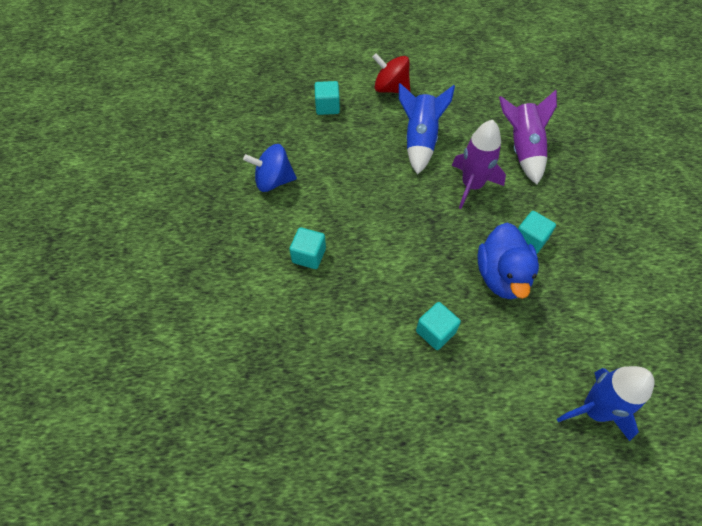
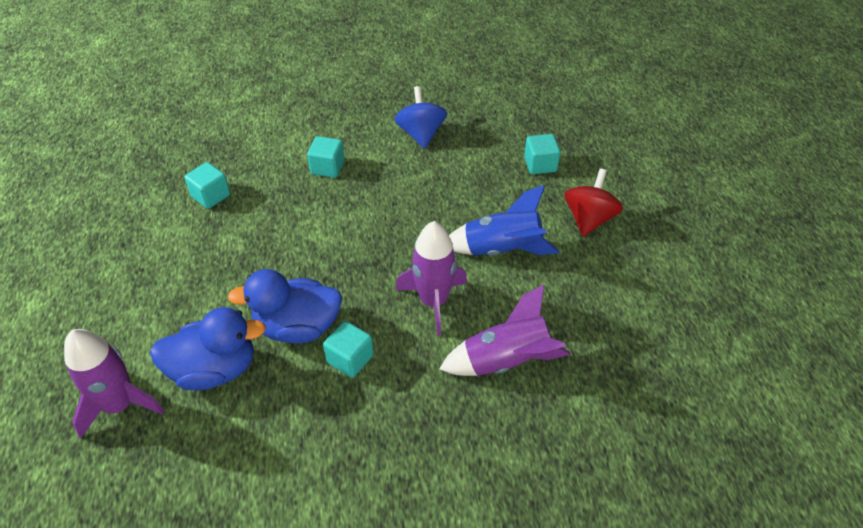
camera: 85 degrees right, 10 degrees down
turquoise cube [416,302,461,350] -> turquoise cube moved to [184,162,230,209]
blue rocket [557,366,654,441] -> purple rocket [64,329,164,438]
none -> blue duck [150,307,266,391]

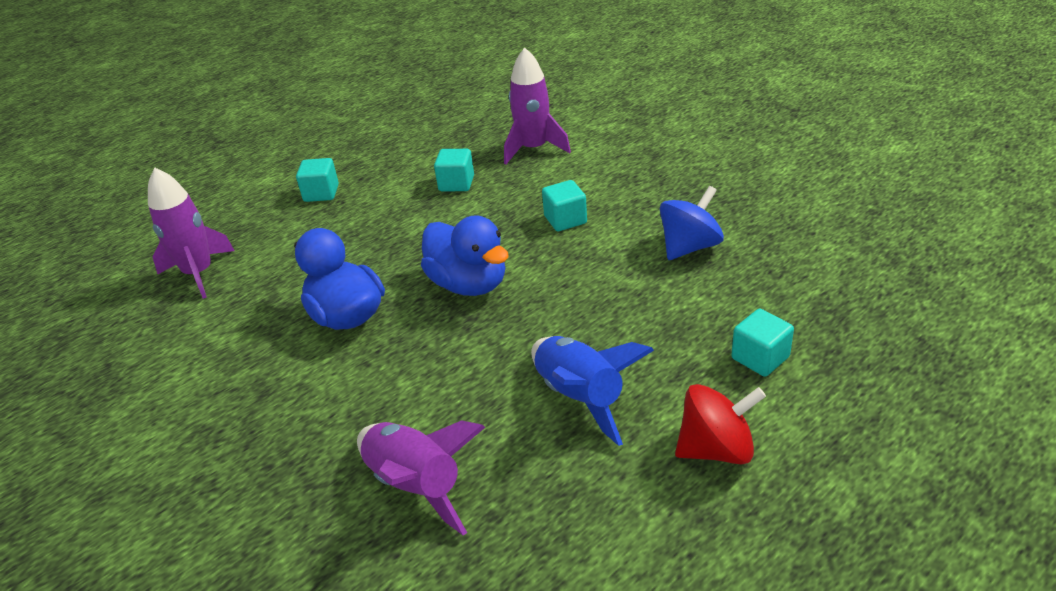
camera: 60 degrees right, 10 degrees down
blue duck [150,307,266,391] -> blue duck moved to [421,215,509,296]
turquoise cube [323,321,374,378] -> turquoise cube moved to [296,158,339,202]
purple rocket [396,221,467,336] -> purple rocket moved to [504,47,571,165]

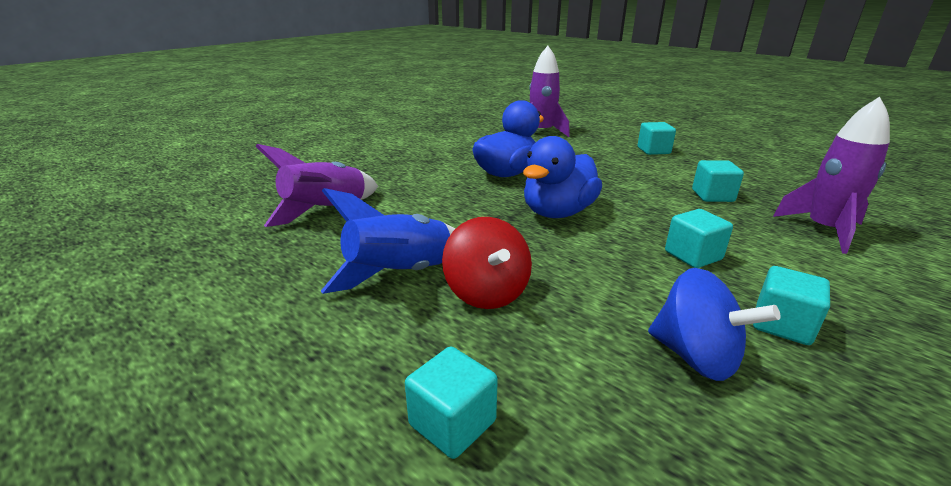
camera: 80 degrees right, 10 degrees down
red spinning top [675,384,766,465] -> red spinning top moved to [442,217,532,309]
none -> turquoise cube [753,266,830,345]

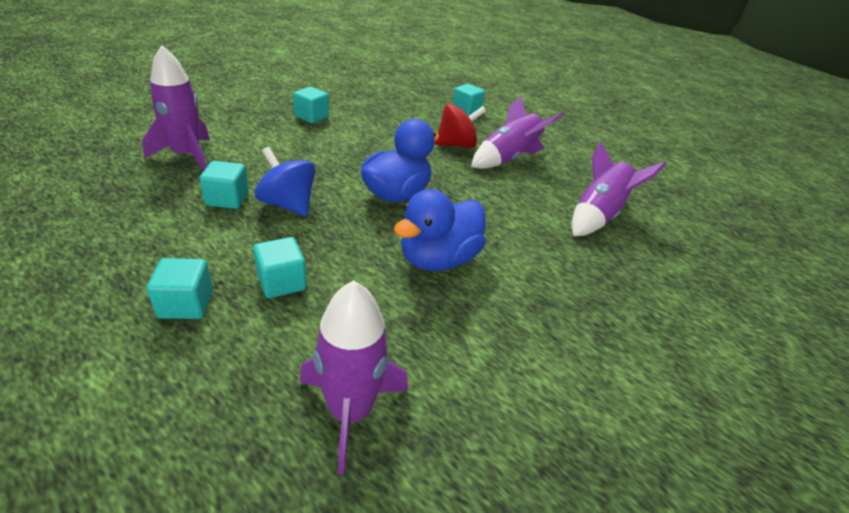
camera: 175 degrees right, 10 degrees up
blue rocket [321,188,455,294] -> purple rocket [471,96,564,169]
red spinning top [442,217,532,309] -> red spinning top turned 90 degrees clockwise [435,104,486,148]
blue spinning top [648,268,780,381] -> blue spinning top moved to [254,147,315,216]
turquoise cube [665,209,733,268] -> turquoise cube moved to [253,237,307,298]

